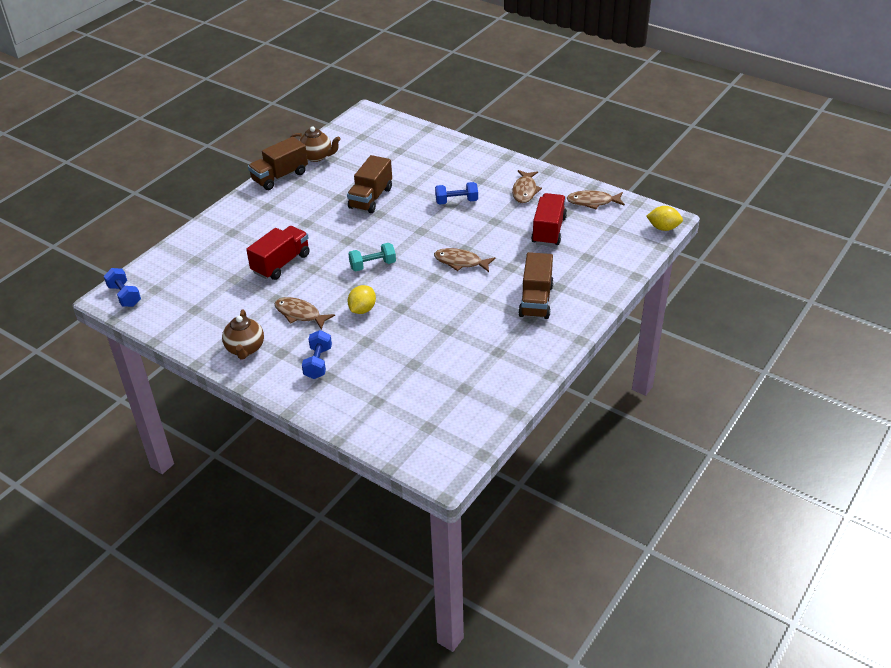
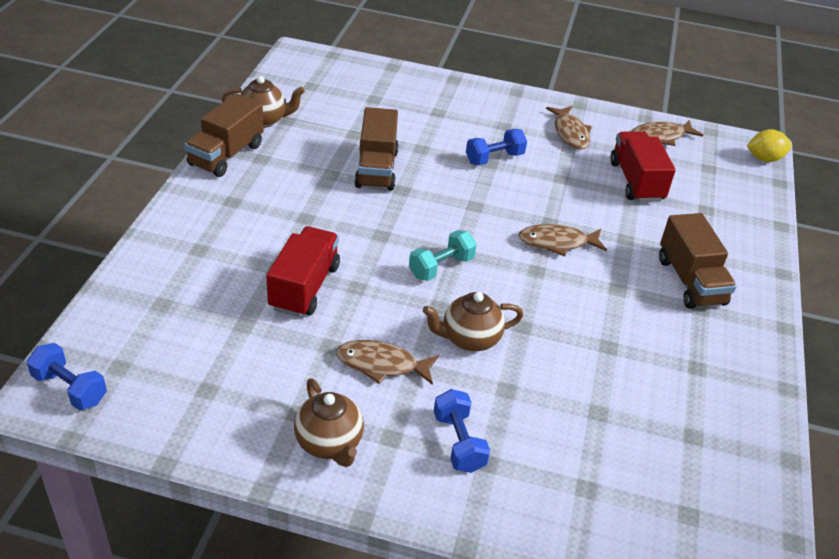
camera: 25 degrees left, 0 degrees up
yellow lemon [347,285,376,314] -> brown teapot [423,292,523,351]

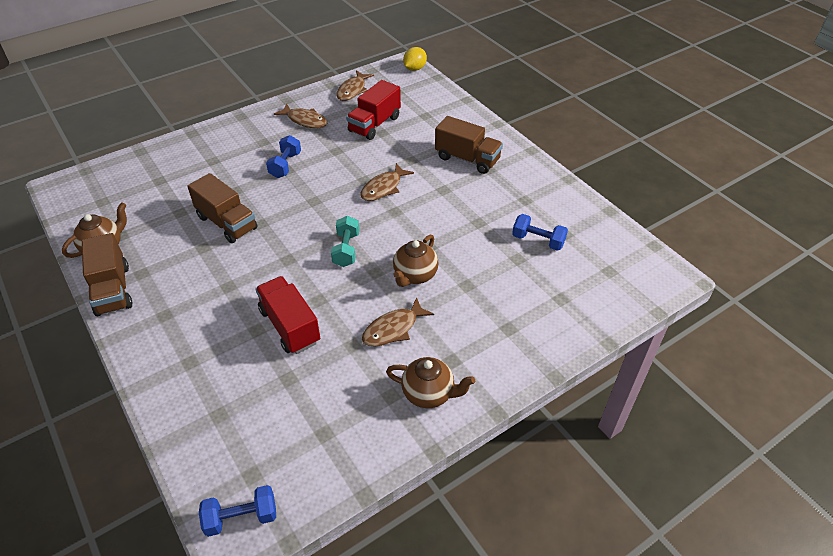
camera: 45 degrees left, 5 degrees up
blue dumbbell [434,389,490,473] -> blue dumbbell moved to [512,214,568,251]
red truck [610,131,676,202] -> red truck turned 90 degrees counterclockwise [346,80,401,140]

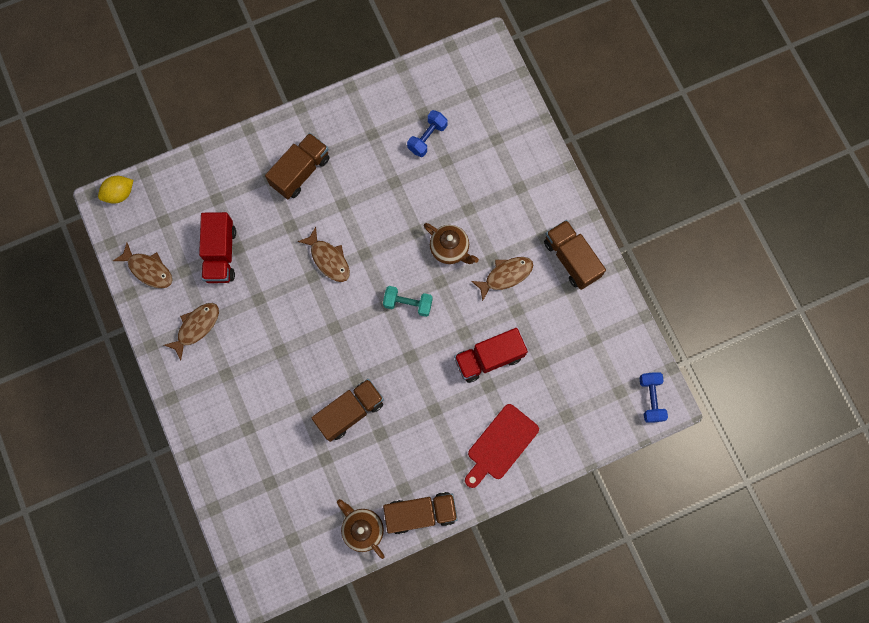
camera: 80 degrees left, 30 degrees up
blue dumbbell [266,135,301,178] -> none
red truck [346,80,401,140] -> red truck turned 45 degrees clockwise [199,212,236,283]
brown fish [362,297,434,347] -> brown fish turned 90 degrees counterclockwise [471,257,533,301]
brown teapot [386,357,475,408] -> brown truck [544,220,606,290]
yellow lemon [403,47,427,71] -> yellow lemon turned 75 degrees counterclockwise [98,176,133,204]
none -> red cutting board [465,404,539,488]

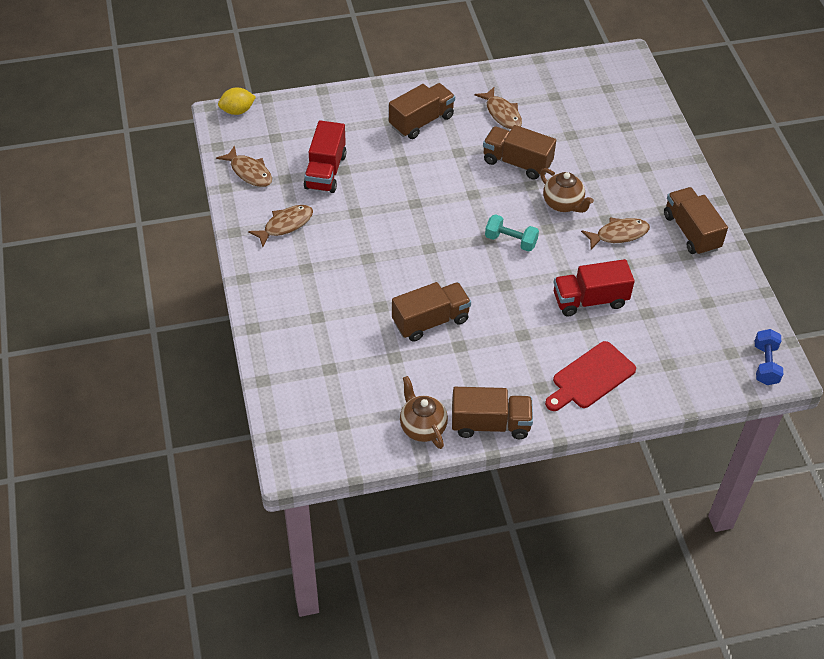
camera: 10 degrees right, 25 degrees down
brown fish [297,227,350,282] -> brown fish moved to [475,87,522,129]
blue dumbbell [407,110,448,157] -> none
none -> brown truck [483,125,556,180]

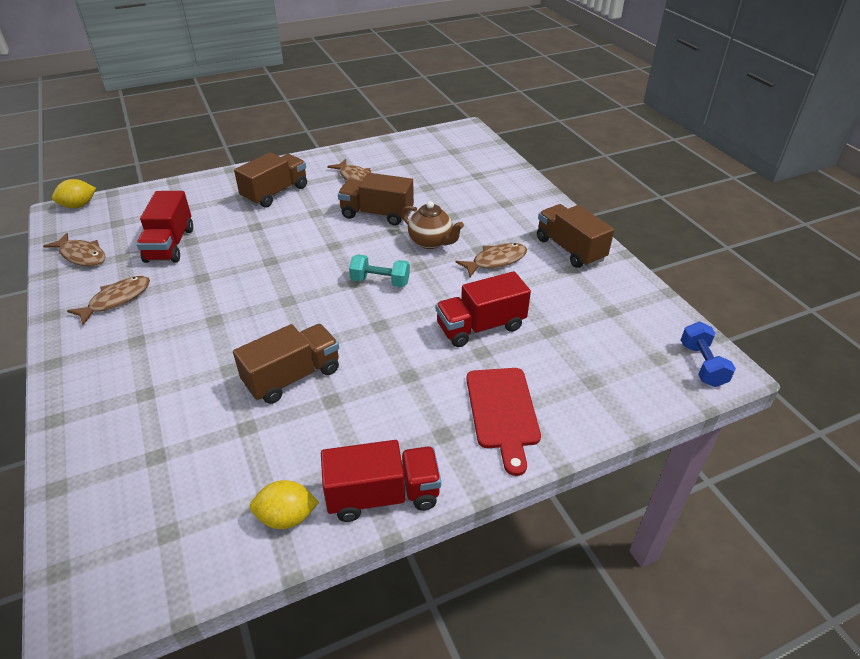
camera: 10 degrees left, 10 degrees down
brown teapot [400,376,448,449] -> yellow lemon [249,480,319,529]
brown truck [452,387,533,439] -> red truck [321,440,441,522]
red cutting board [545,341,636,411] -> red cutting board turned 45 degrees counterclockwise [466,368,541,476]

